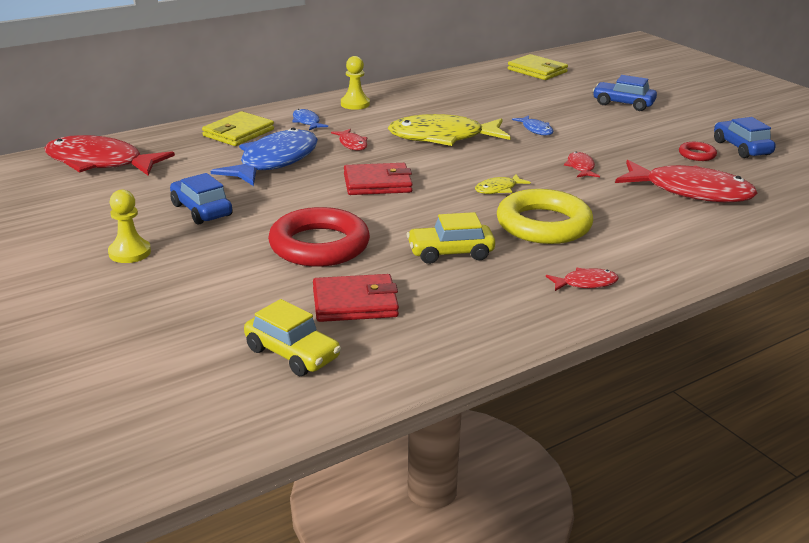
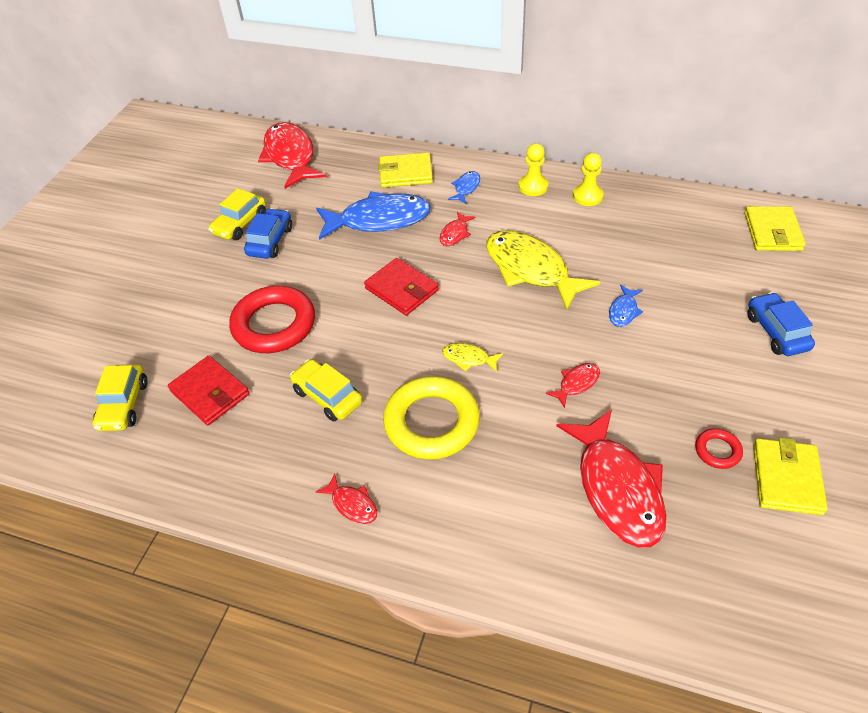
camera: 55 degrees right, 20 degrees up
yellow pawn [108,189,151,263] -> yellow pawn moved to [573,153,604,206]
blue car [714,117,776,158] -> yellow wallet [753,438,828,515]
none -> yellow car [208,188,266,240]

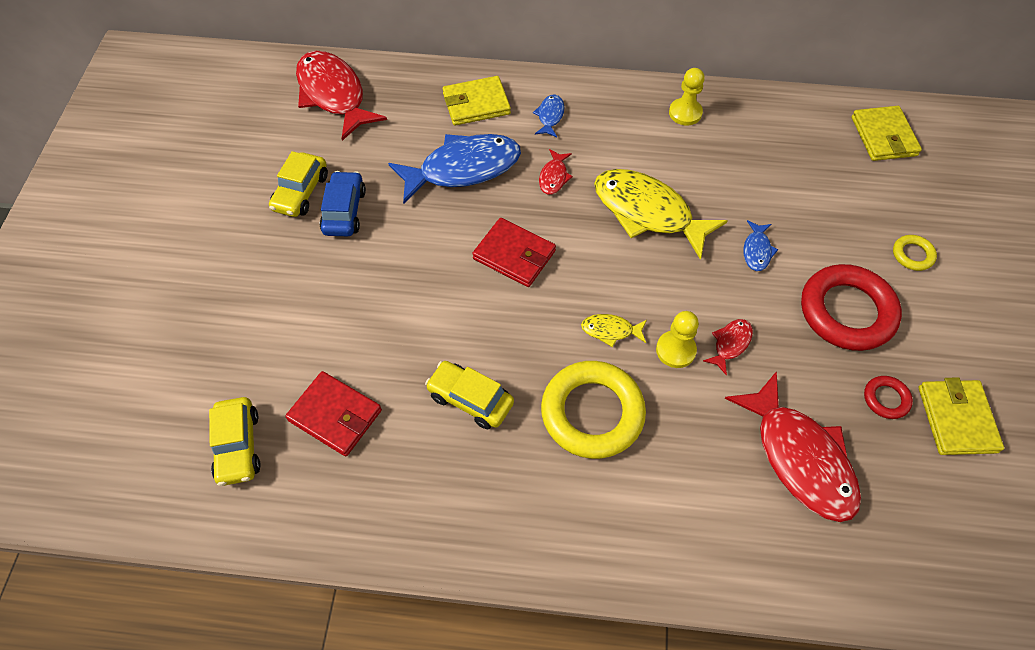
camera: 15 degrees left, 10 degrees up
red ring [229,286,315,353] -> red ring moved to [801,264,902,351]
red fish [316,474,377,524] -> none
yellow pawn [519,143,548,196] -> yellow pawn moved to [656,311,699,368]
blue car [748,292,815,356] -> yellow ring [893,235,937,271]

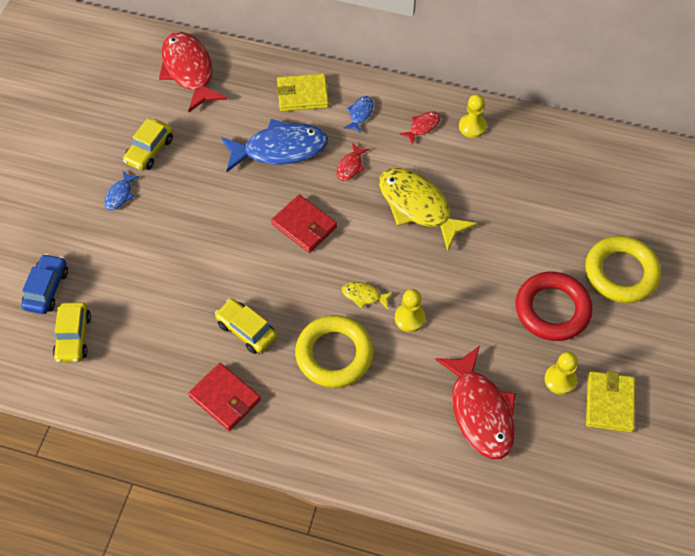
camera: 10 degrees right, 0 degrees up
red wallet [285,371,382,456] -> red wallet moved to [188,363,261,431]
blue car [320,171,366,236] -> blue car moved to [21,254,68,314]
red fish [703,319,753,375] -> red fish moved to [400,111,440,144]
blue fish [743,220,778,271] -> blue fish moved to [104,171,140,210]
yellow wallet [852,106,922,161] -> none
red ring [864,376,913,419] -> yellow pawn [545,352,578,395]
yellow ring [893,235,937,271] -> yellow ring [585,236,661,303], size x2.21

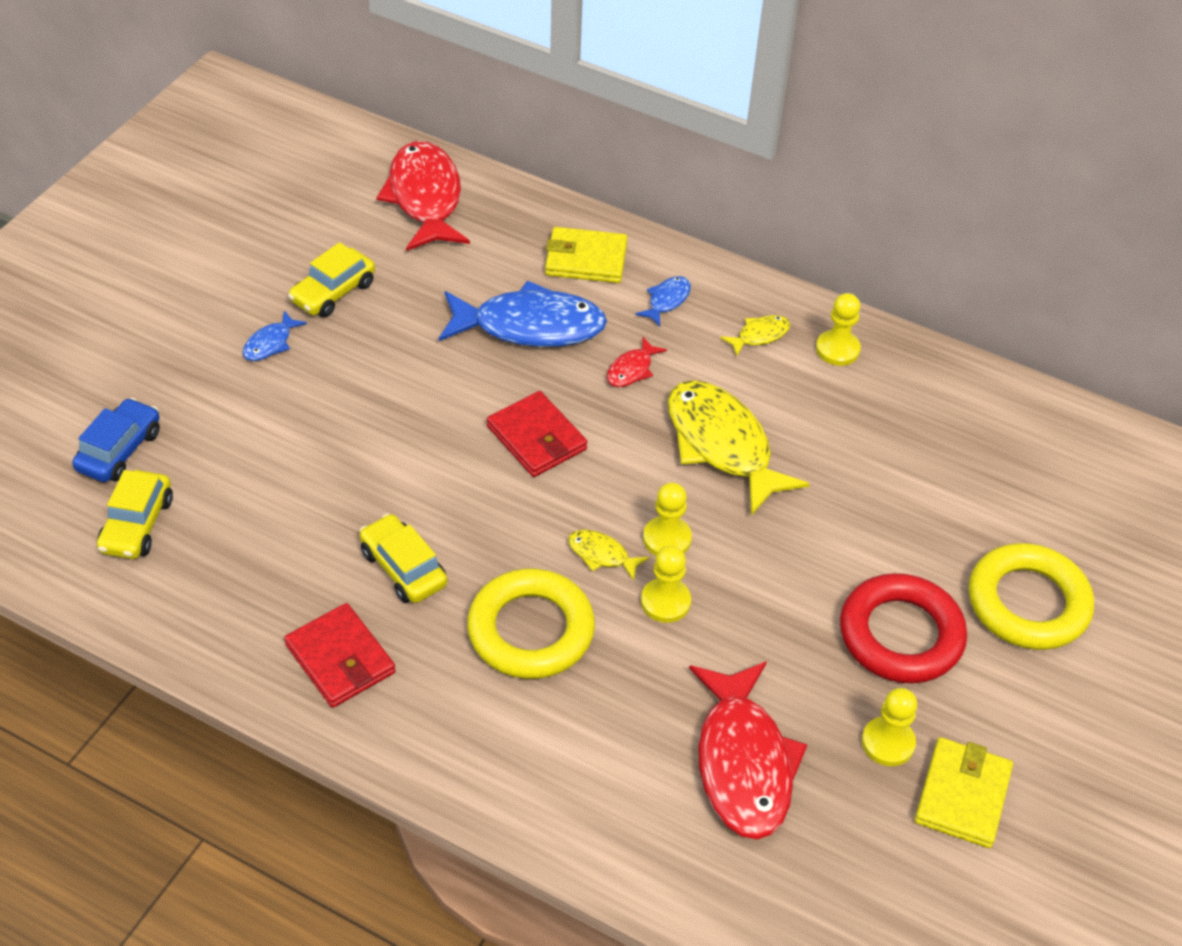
camera: 10 degrees right, 10 degrees down
red fish [400,111,440,144] -> yellow fish [720,315,790,356]
none -> yellow pawn [643,482,692,556]

